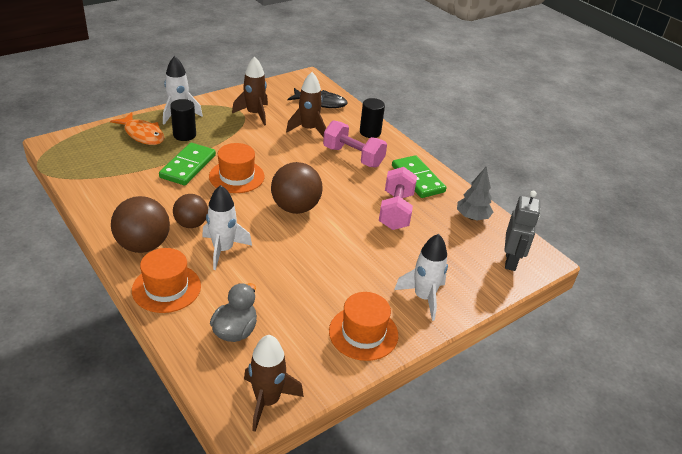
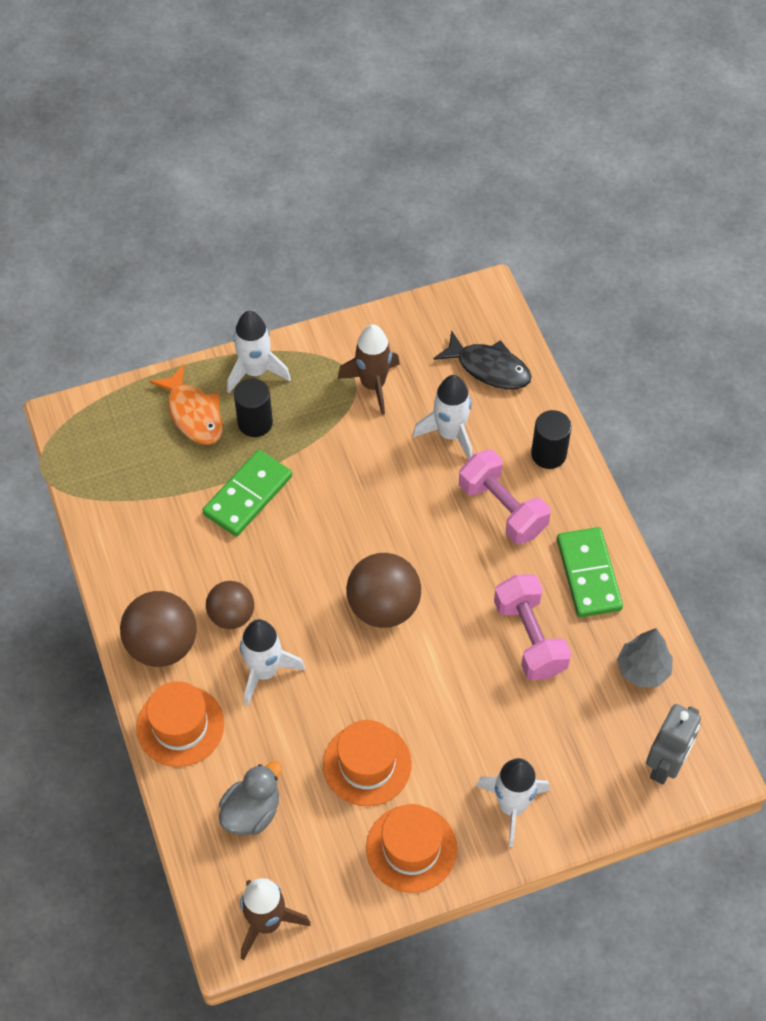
camera: 20 degrees right, 20 degrees up
orange hat [209,143,265,193] -> orange hat moved to [323,720,412,806]
brown rocket [286,72,326,138] -> white rocket [413,375,472,459]
pink dumbbell [379,167,417,230] -> pink dumbbell turned 45 degrees counterclockwise [494,574,571,680]

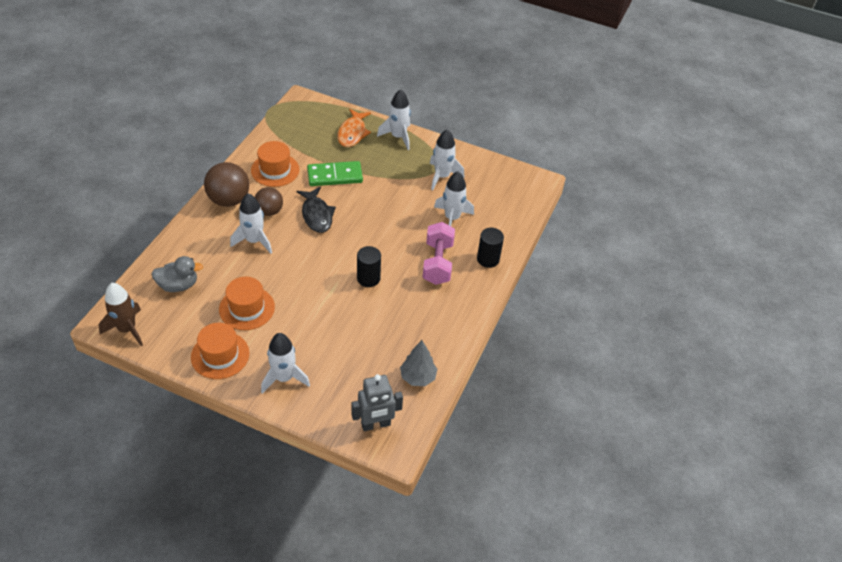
camera: 40 degrees right, 10 degrees down
orange hat [136,681,224,767] -> orange hat moved to [251,141,299,187]
black cylinder [234,378,273,437] -> black cylinder moved to [357,246,381,287]
brown rocket [337,324,400,415] -> white rocket [430,129,465,190]
brown ball [346,553,421,628] -> none
black fish [433,330,532,389] -> black fish moved to [296,187,336,233]
pink dumbbell [494,574,571,680] -> none
green domino [557,527,623,617] -> none

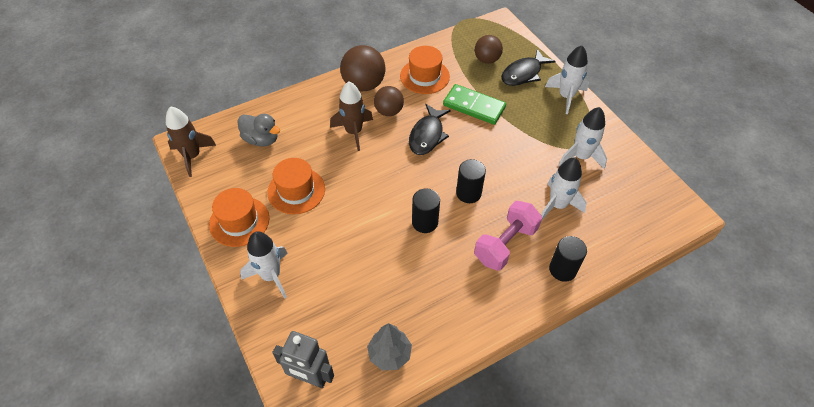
camera: 40 degrees right, 5 degrees up
white rocket [230,193,272,254] -> brown rocket [330,81,373,151]
orange fish [337,108,371,147] -> black fish [501,49,556,86]
none -> black cylinder [456,159,486,203]
none -> brown ball [475,35,503,64]

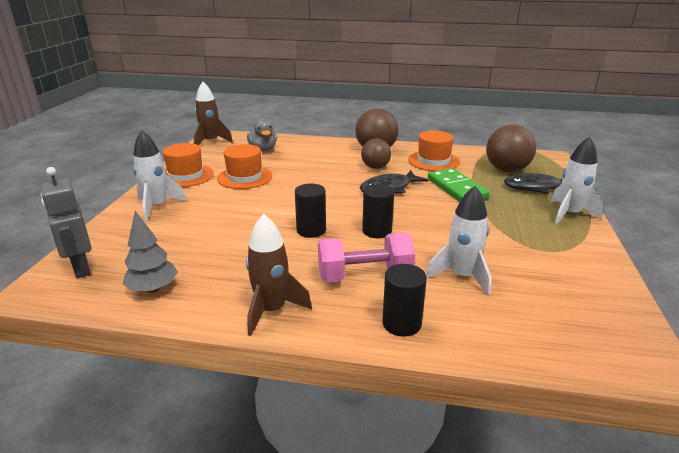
camera: 40 degrees right, 25 degrees down
brown rocket [330,81,373,151] -> brown rocket moved to [246,214,312,336]
brown ball [475,35,503,64] -> brown ball [486,124,536,172], size x1.54
white rocket [559,107,607,169] -> none

